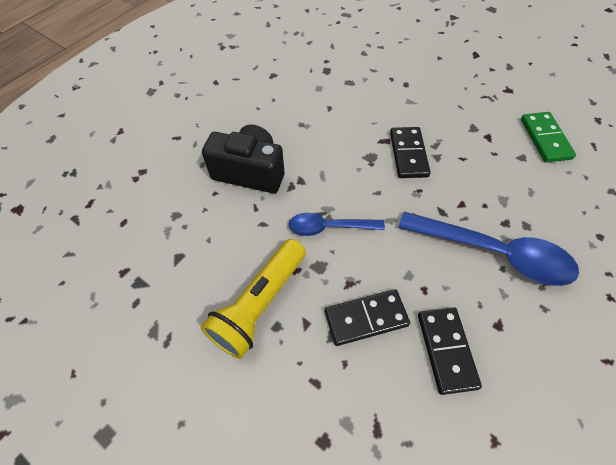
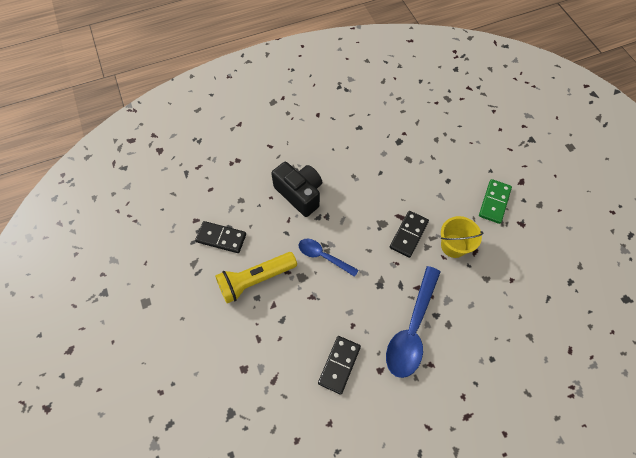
camera: 30 degrees right, 5 degrees up
black domino [325,289,410,346] -> black domino moved to [195,221,246,253]
blue spoon [398,212,579,286] -> blue spoon turned 60 degrees clockwise [386,266,440,378]
green domino [521,112,576,163] -> green domino moved to [479,179,512,224]
none -> yellow bucket [441,216,483,258]

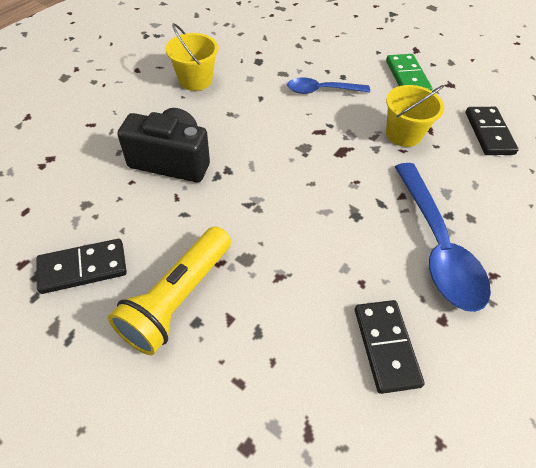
camera: 35 degrees left, 10 degrees down
blue spoon [299,239,359,277] -> blue spoon moved to [287,77,370,94]
black domino [390,211,429,258] -> black domino moved to [466,107,519,155]
none -> yellow bucket [165,23,218,91]

